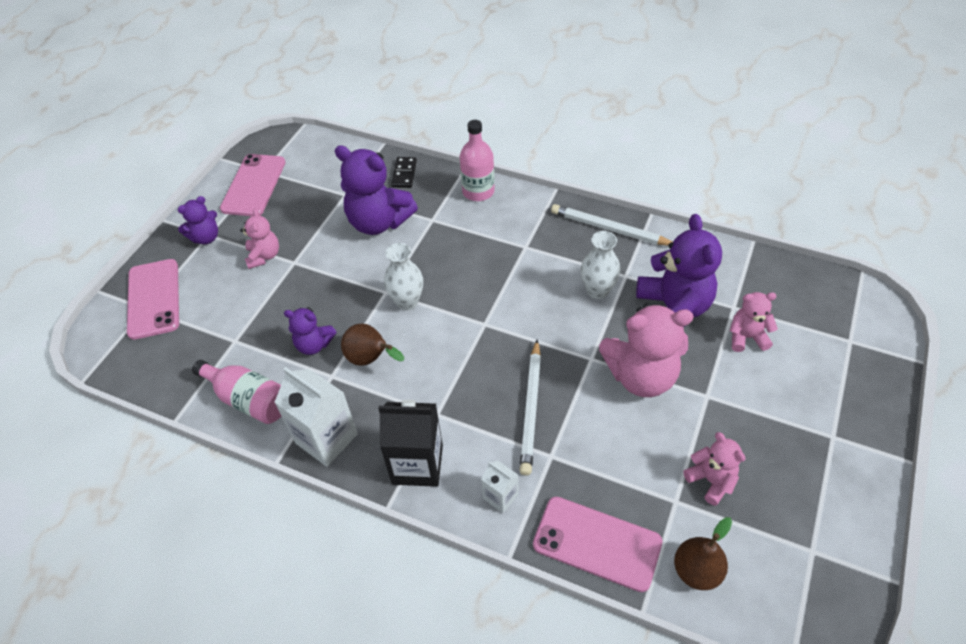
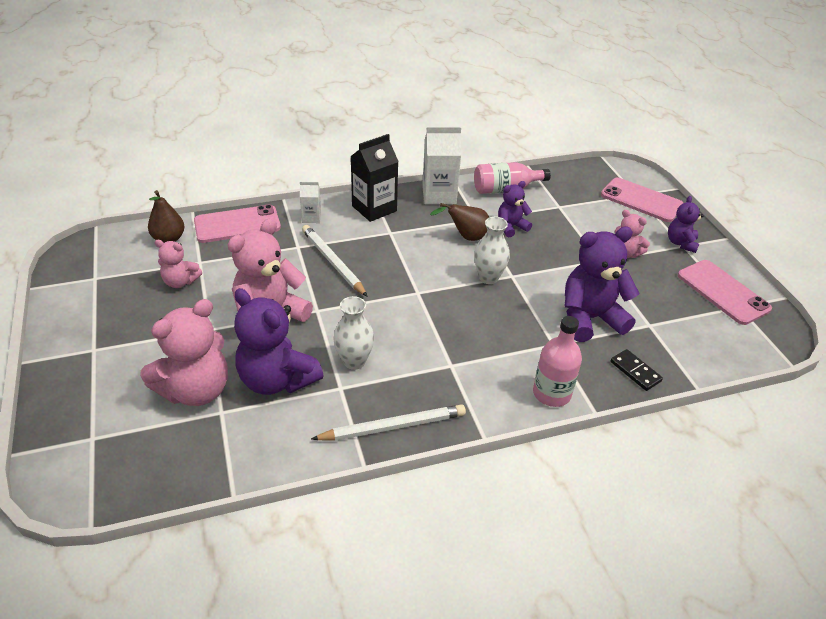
camera: 135 degrees right, 10 degrees down
pink teddy bear [730,292,778,352] -> pink teddy bear [140,299,228,406], size x1.84

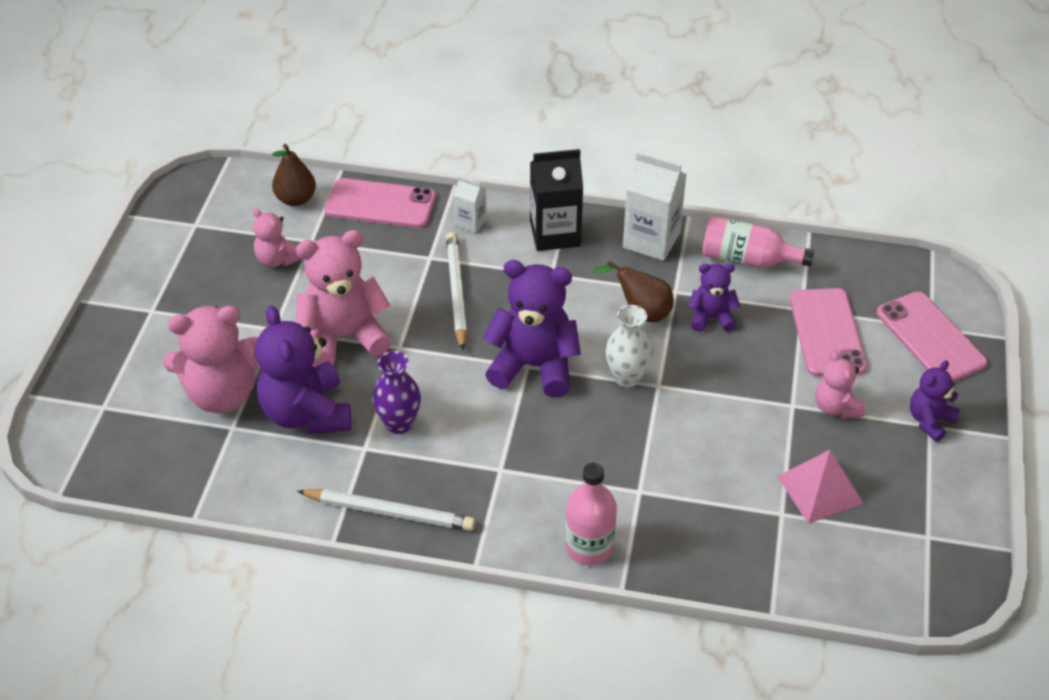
camera: 30 degrees right, 5 degrees up
white vase [333,296,374,370] -> purple vase [372,351,421,434]
purple teddy bear [565,227,640,342] -> purple teddy bear moved to [483,260,581,398]
black domino [610,349,663,391] -> none
pink phone [678,260,772,325] -> pink phone moved to [789,288,867,377]
none -> pink pyramid [777,450,864,524]

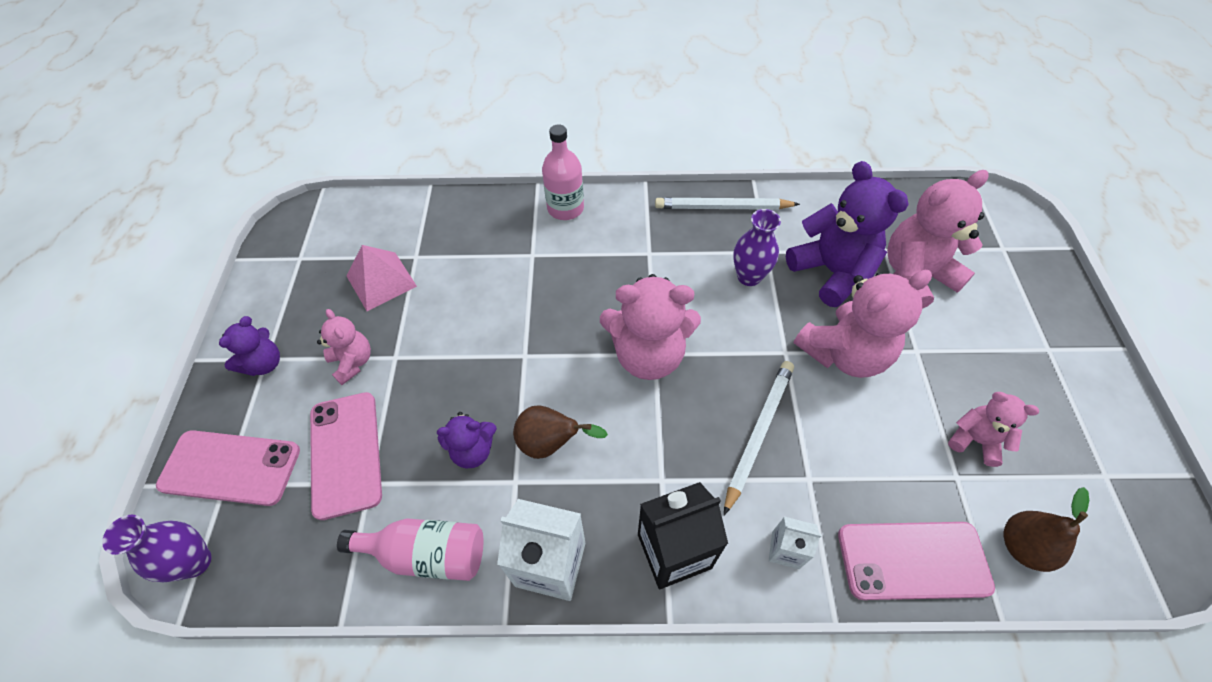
camera: 170 degrees right, 10 degrees up
white pencil [446,232,467,351] -> white pencil turned 135 degrees counterclockwise [724,361,794,515]
purple teddy bear [483,260,581,398] -> pink teddy bear [600,274,701,380]
white vase [606,305,653,387] -> none
pink phone [876,292,988,382] -> pink phone turned 45 degrees counterclockwise [156,430,300,506]
none -> purple vase [102,515,211,582]

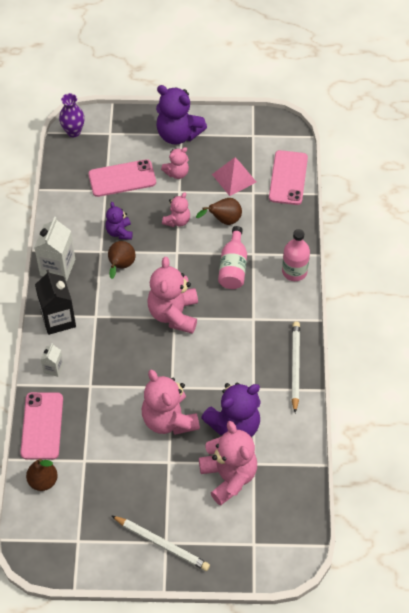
camera: 90 degrees right, 0 degrees up
pink phone [156,430,300,506] -> pink phone moved to [269,150,308,205]
purple teddy bear [219,316,280,376] -> purple teddy bear [156,85,207,144], size x1.84
pink bottle [337,518,483,581] -> pink bottle moved to [218,226,247,289]
white pencil [724,361,794,515] -> white pencil moved to [111,515,210,571]
purple vase [733,209,781,286] -> none
pink teddy bear [948,392,1039,467] -> pink teddy bear moved to [162,192,190,227]
none -> brown pear [196,198,242,225]

